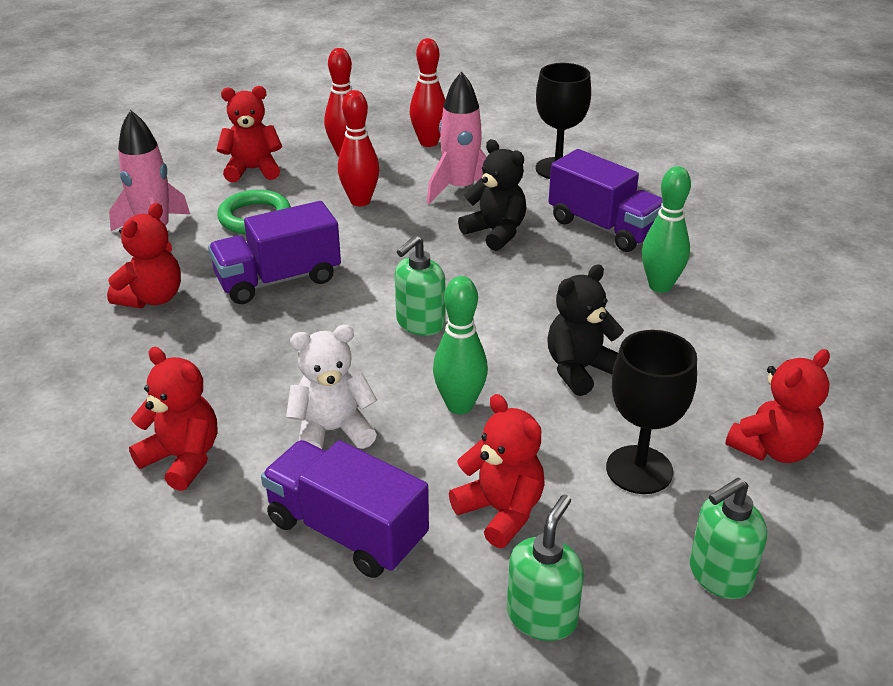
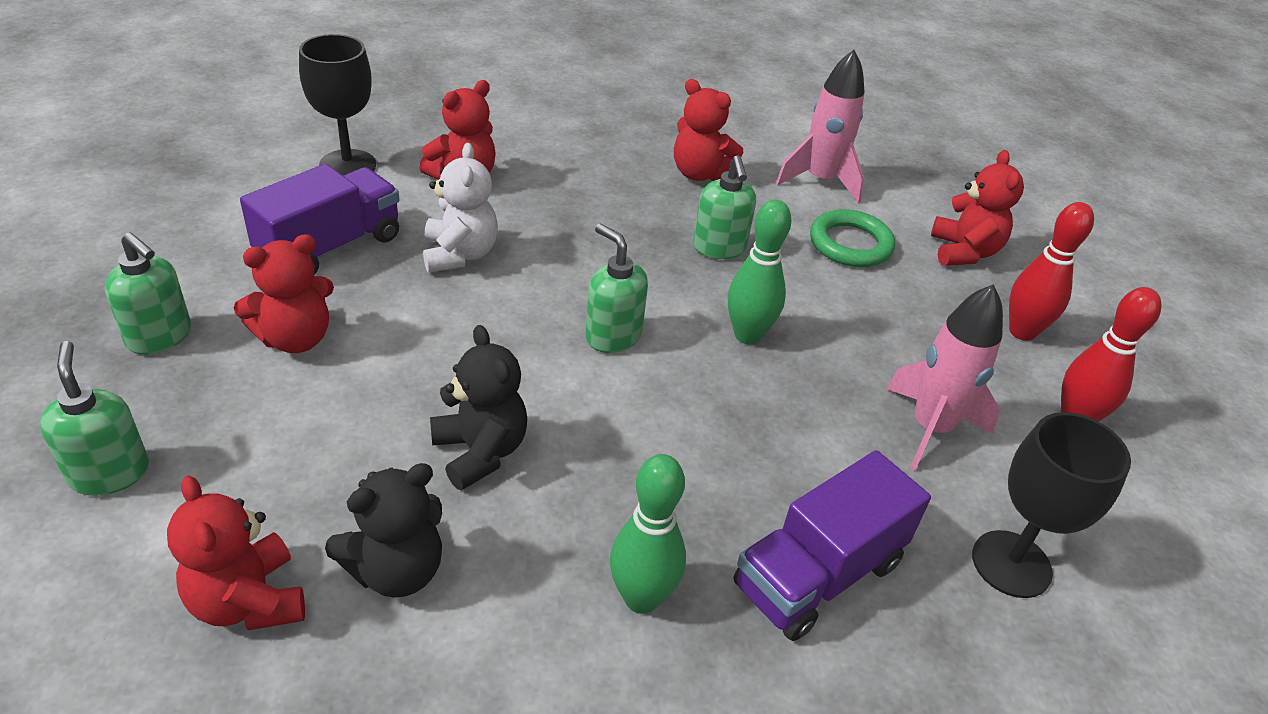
camera: 95 degrees right, 5 degrees up
purple truck [208,201,341,304] -> green soap dispenser [693,155,756,259]
red bowling pin [338,90,379,206] -> none
green bowling pin [433,276,488,414] -> green bowling pin moved to [728,200,791,345]
black teddy bear [458,139,526,251] -> black teddy bear moved to [325,463,442,598]
black goblet [606,330,697,494] -> black goblet moved to [299,34,376,175]

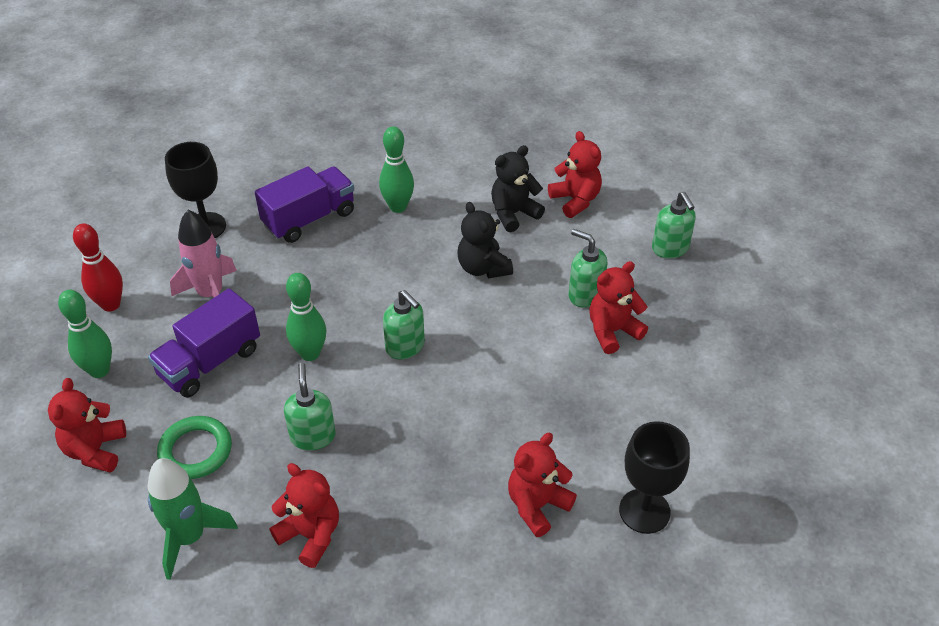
camera: 175 degrees left, 5 degrees up
green soap dispenser [105,232,191,355] -> green soap dispenser moved to [568,229,608,307]
purple truck [240,164,399,275] -> purple truck moved to [148,288,260,398]
white teddy bear [423,143,498,272] -> none
pink rocket [776,50,864,203] -> green rocket [148,458,238,580]
red bowling pin [1009,202,1094,341] -> green bowling pin [58,290,112,378]

